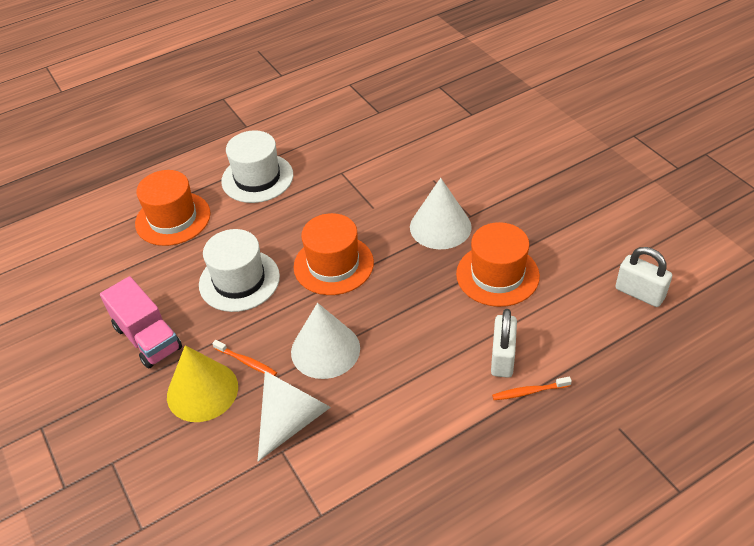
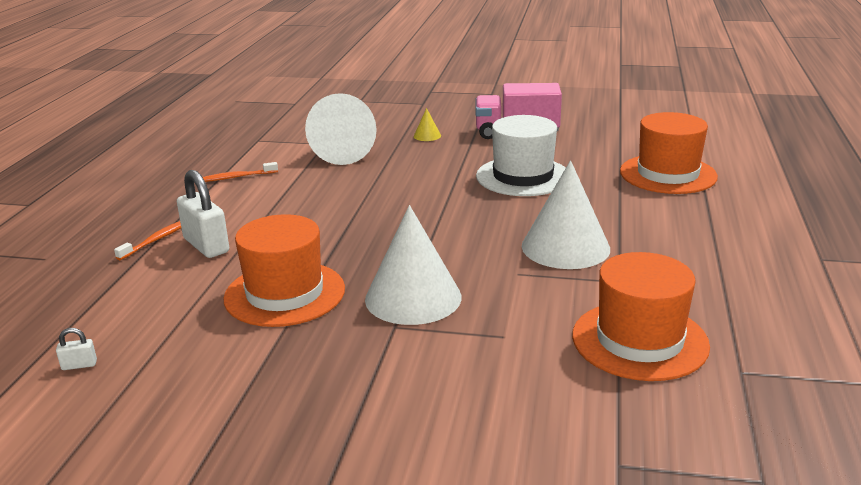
camera: 130 degrees right, 20 degrees down
yellow cone [167,345,238,422] -> yellow cone [414,108,441,141], size x0.42
orange toothbrush [212,340,277,376] -> orange toothbrush moved to [203,162,278,182]
white hat [221,131,293,203] -> none
white cone [291,303,360,379] -> white cone moved to [522,160,610,269]
orange hat [294,213,374,295] -> orange hat moved to [572,252,710,381]
white padlock [615,247,672,307] -> white padlock [56,328,97,370], size x0.44

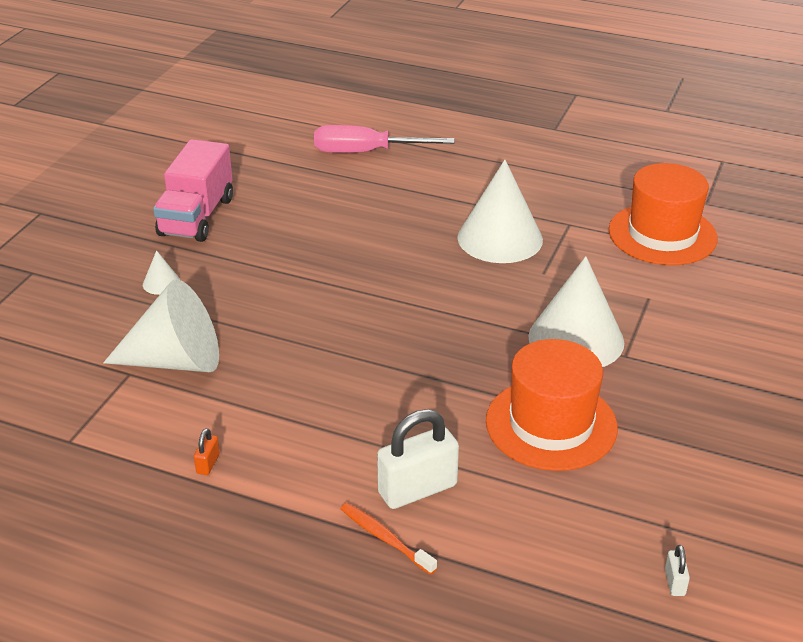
camera: 80 degrees left, 10 degrees up
orange toothbrush [203,162,278,182] -> orange padlock [194,428,220,475]
yellow cone [414,108,441,141] -> white cone [143,250,180,295]
white hat [476,115,566,196] -> none
orange hat [620,112,718,194] -> pink screwdriver [314,125,454,153]

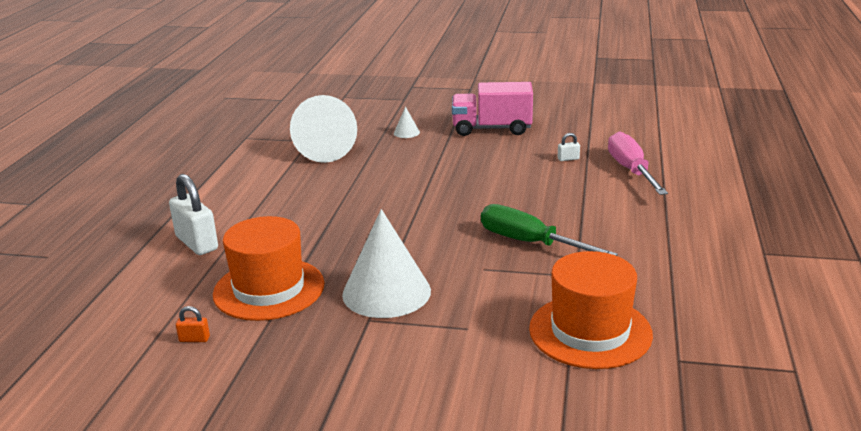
camera: 80 degrees right, 10 degrees down
orange padlock [194,428,220,475] -> orange padlock moved to [176,306,210,342]
orange toothbrush [340,503,437,575] -> none
white cone [457,160,543,263] -> green screwdriver [481,204,618,256]
white padlock [665,545,690,596] -> white padlock moved to [558,133,580,161]

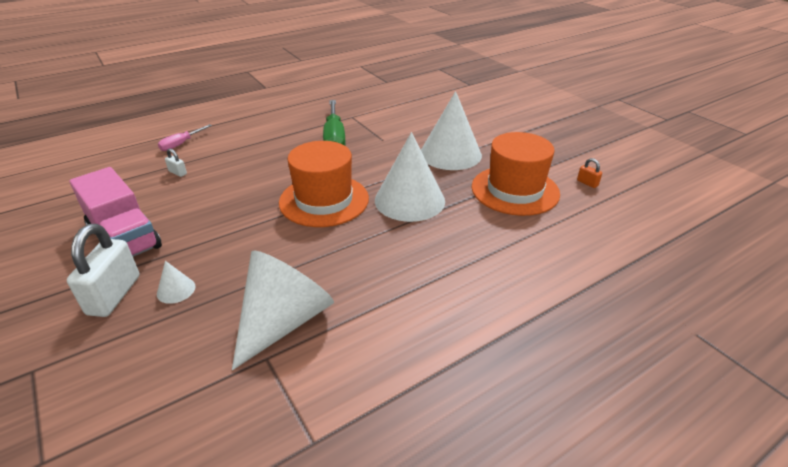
camera: 135 degrees left, 10 degrees up
white padlock [169,174,218,255] -> white padlock moved to [67,224,140,317]
orange hat [529,251,653,369] -> orange hat moved to [279,141,369,227]
pink screwdriver [608,131,668,195] -> pink screwdriver [158,124,212,151], size x0.55
none -> white cone [375,132,445,222]

